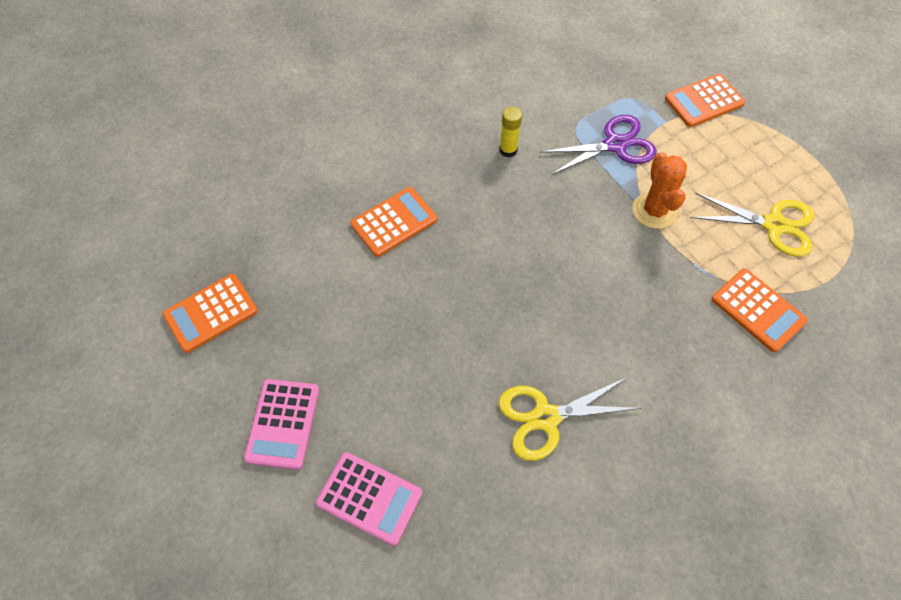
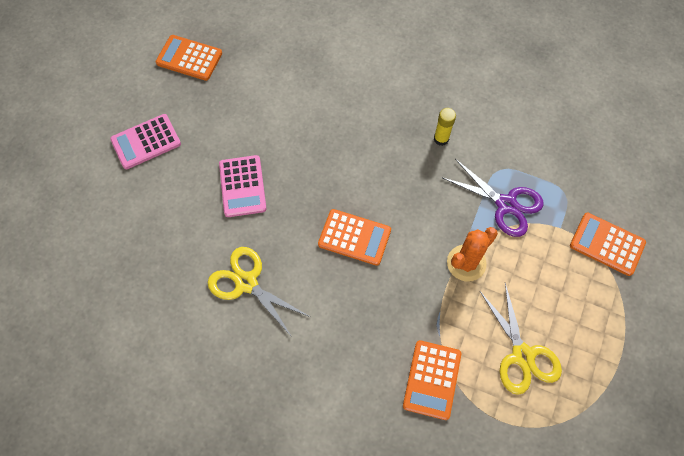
camera: 55 degrees right, 5 degrees up
pink calculator [316,452,422,546] -> pink calculator moved to [219,155,267,217]
orange calculator [350,187,437,257] -> orange calculator moved to [318,209,391,266]

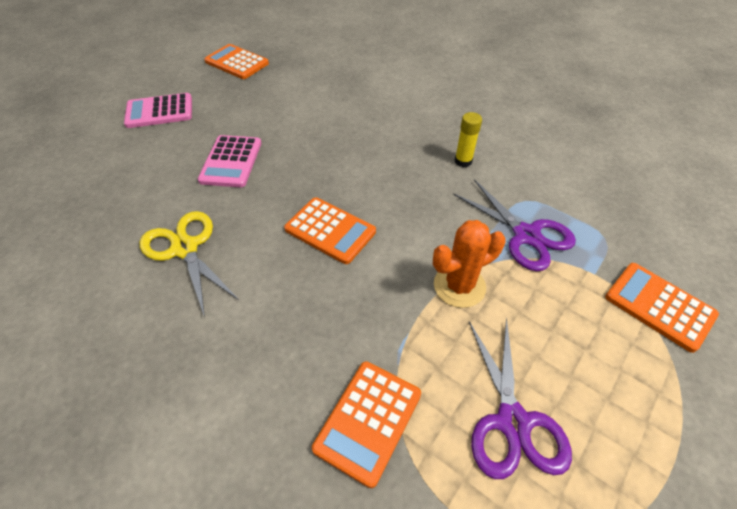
camera: 15 degrees right, 15 degrees down
yellow scissors [480,283,562,395] -> purple scissors [469,318,572,479]

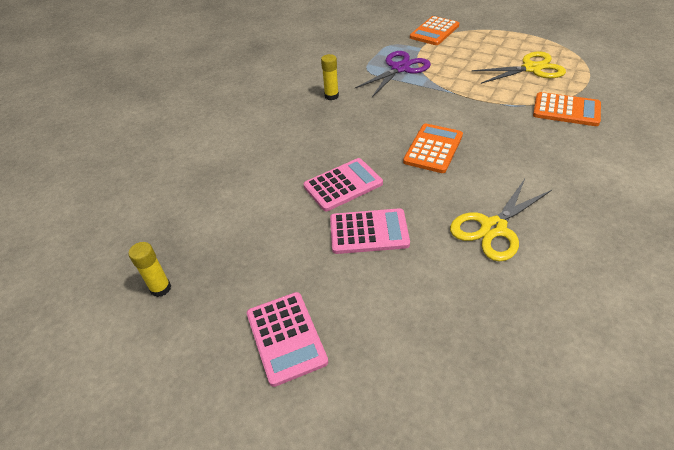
camera: 95 degrees left, 5 degrees down
orange calculator [204,44,269,79] -> yellow glue stick [129,242,171,297]
orange cactus [433,220,506,308] -> none
purple scissors [469,318,572,479] -> yellow scissors [472,52,566,84]
none -> pink calculator [303,158,383,211]

